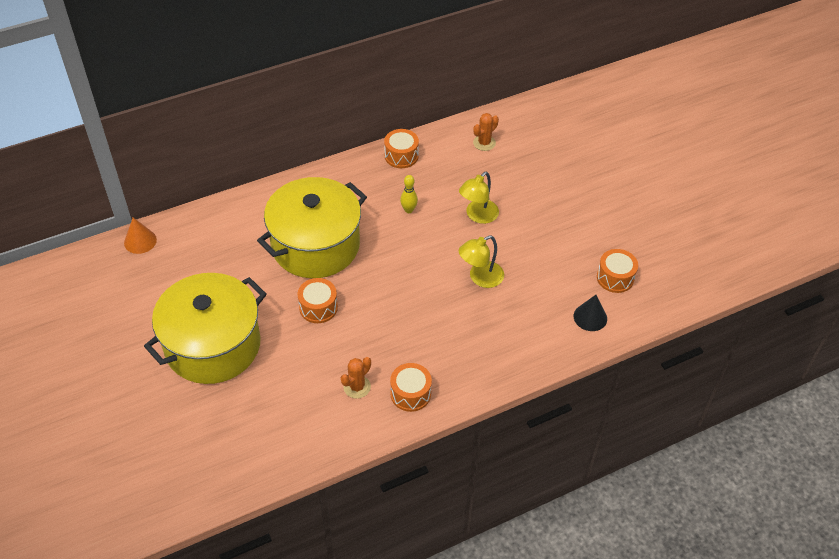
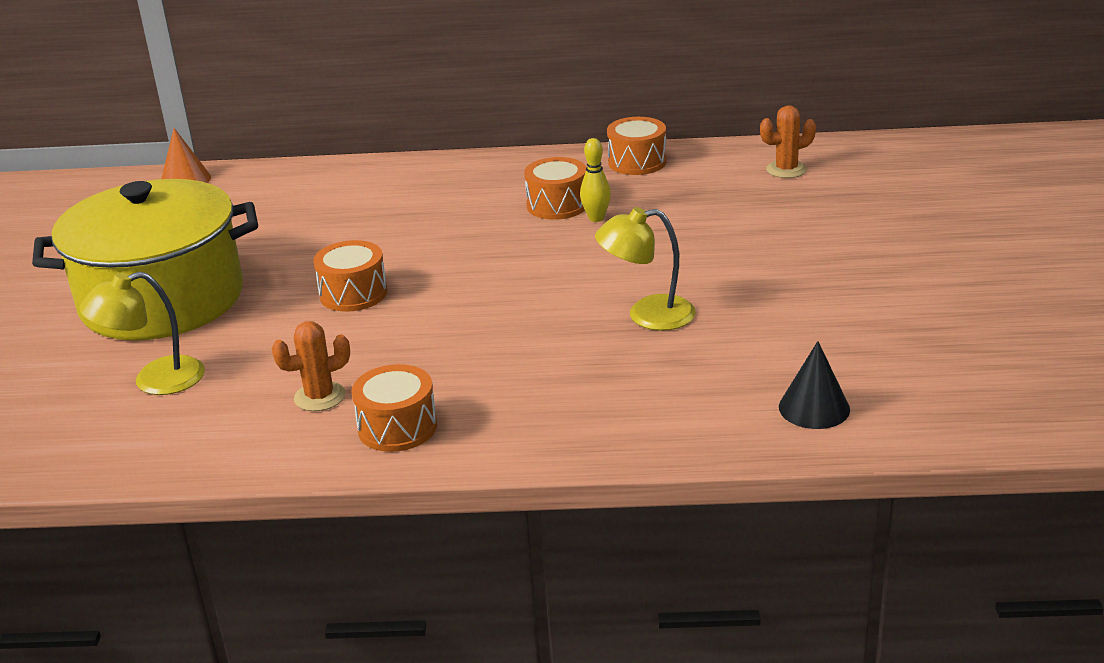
camera: 30 degrees right, 20 degrees down
yellow pot [257,177,367,278] -> none
yellow lamp [459,172,499,224] -> yellow lamp moved to [79,272,205,395]
orange drum [597,249,638,293] -> orange drum moved to [524,157,586,220]

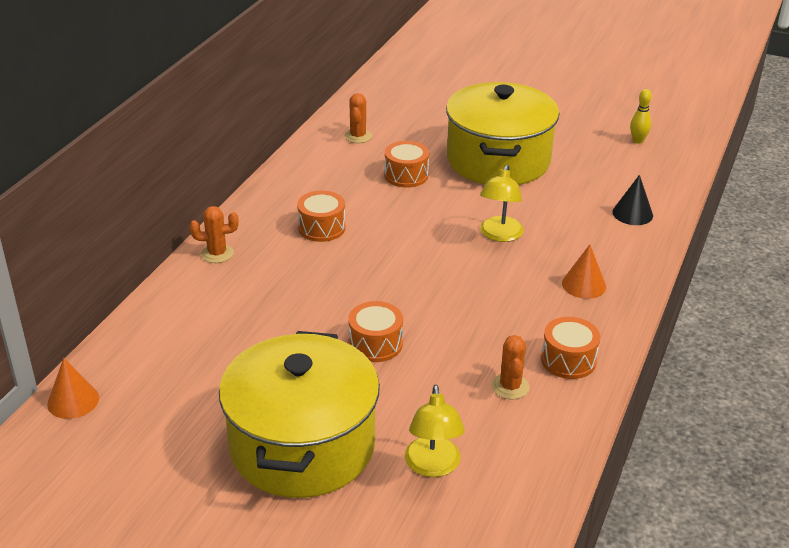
camera: 70 degrees left, 5 degrees up
yellow bowling pin [580,138,611,222] -> yellow bowling pin moved to [630,89,652,144]
orange drum [607,117,667,175] -> orange drum moved to [385,141,429,188]
none -> orange cactus [190,206,239,263]
none -> yellow pot [446,82,559,185]
none -> orange cone [562,245,606,299]

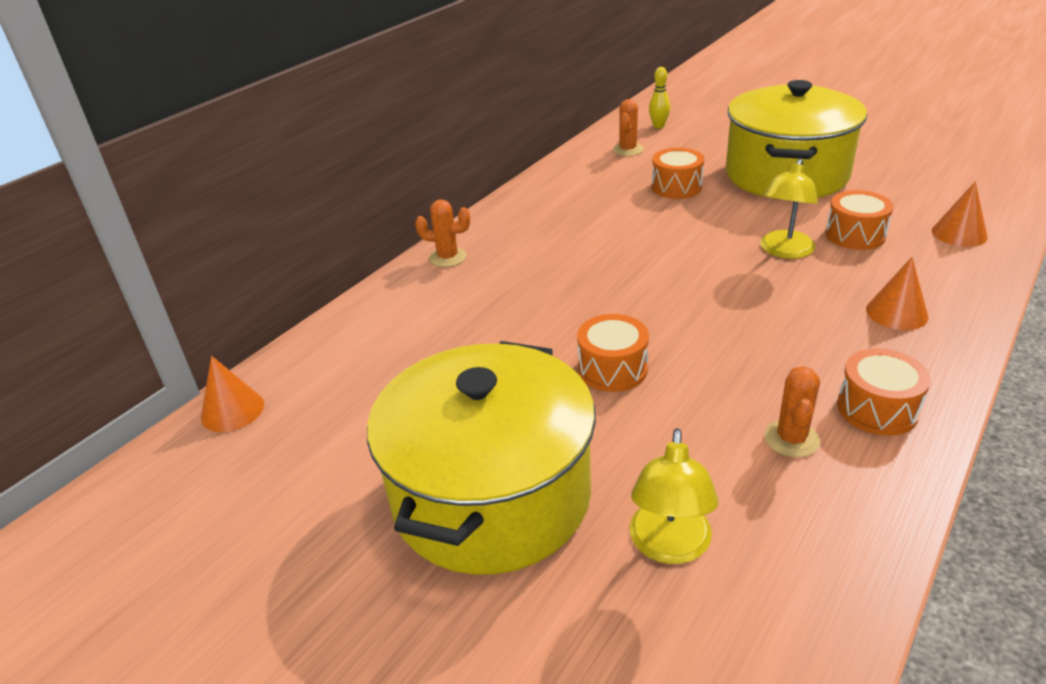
camera: 15 degrees right, 0 degrees up
orange drum [297,191,346,242] -> orange drum moved to [825,190,894,250]
black cone [612,175,653,225] -> orange cone [932,181,988,247]
yellow bowling pin [630,89,652,144] -> yellow bowling pin moved to [649,67,670,128]

